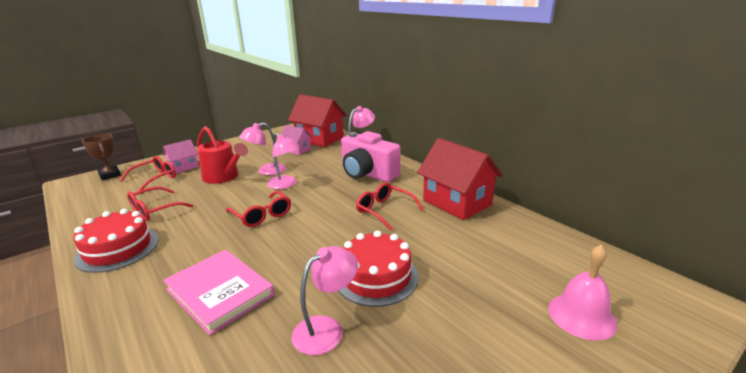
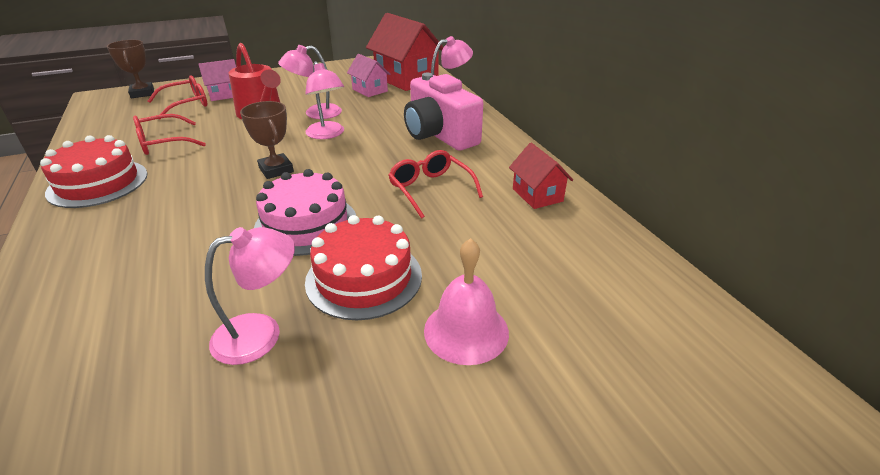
camera: 15 degrees right, 10 degrees up
pink book [163,250,274,335] -> none
red glasses [226,191,291,227] -> brown trophy [240,101,294,179]
red house [417,138,503,220] -> red house [509,143,573,209], size x0.54
pink bell [548,245,617,340] -> pink bell moved to [424,238,509,365]
none -> pink cake [254,169,356,256]

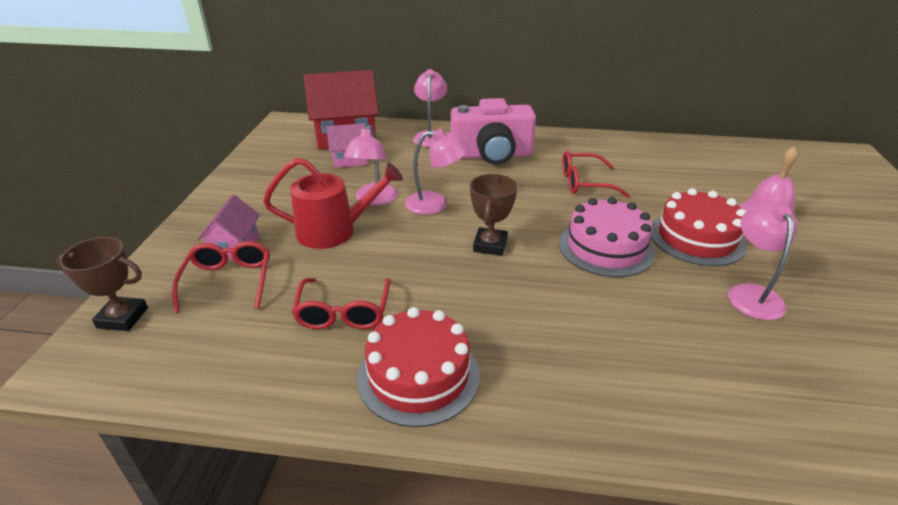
camera: 60 degrees left, 0 degrees up
brown trophy [240,101,294,179] -> brown trophy turned 75 degrees counterclockwise [470,174,517,256]
red house [509,143,573,209] -> none

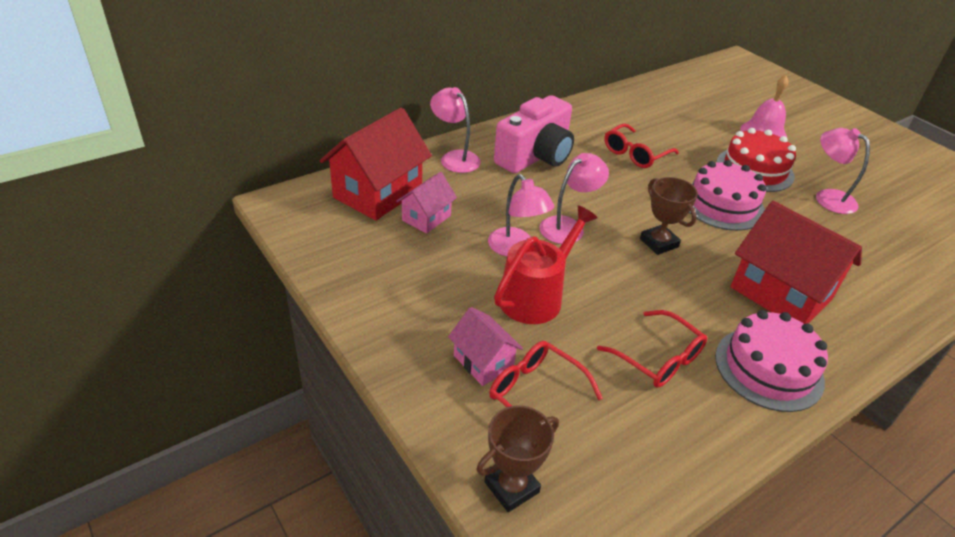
camera: 45 degrees left, 5 degrees up
red cake [357,307,480,427] -> pink cake [715,310,828,412]
none -> red house [731,201,862,324]

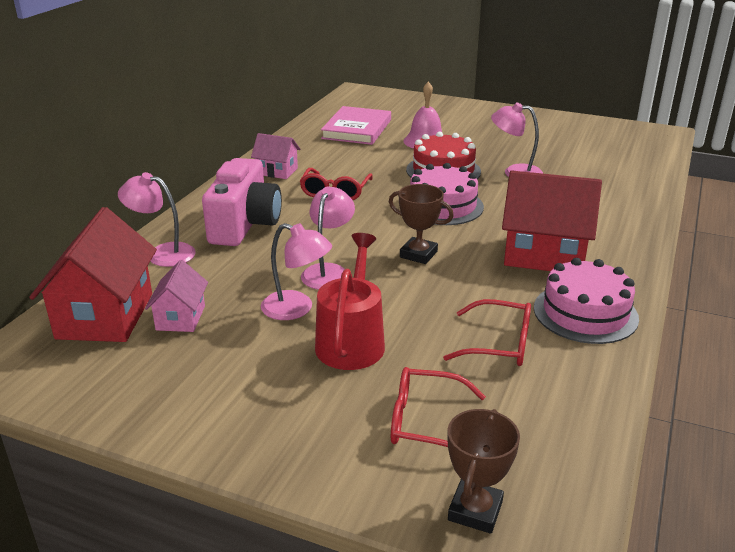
camera: 30 degrees left, 10 degrees down
pink house [448,307,523,386] -> pink house moved to [251,133,301,179]
none -> pink book [321,106,391,145]

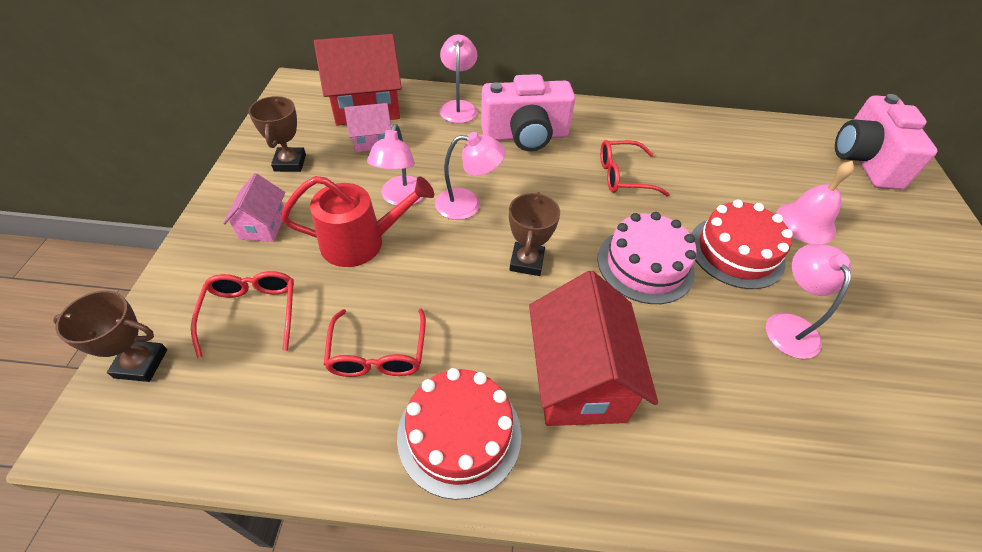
camera: 70 degrees right, 20 degrees up
pink house [251,133,301,179] -> pink house moved to [223,173,285,242]
pink book [321,106,391,145] -> none
pink cake [534,258,639,344] -> red cake [397,368,521,500]
none -> brown trophy [249,96,306,172]
none -> pink camera [835,94,938,190]

